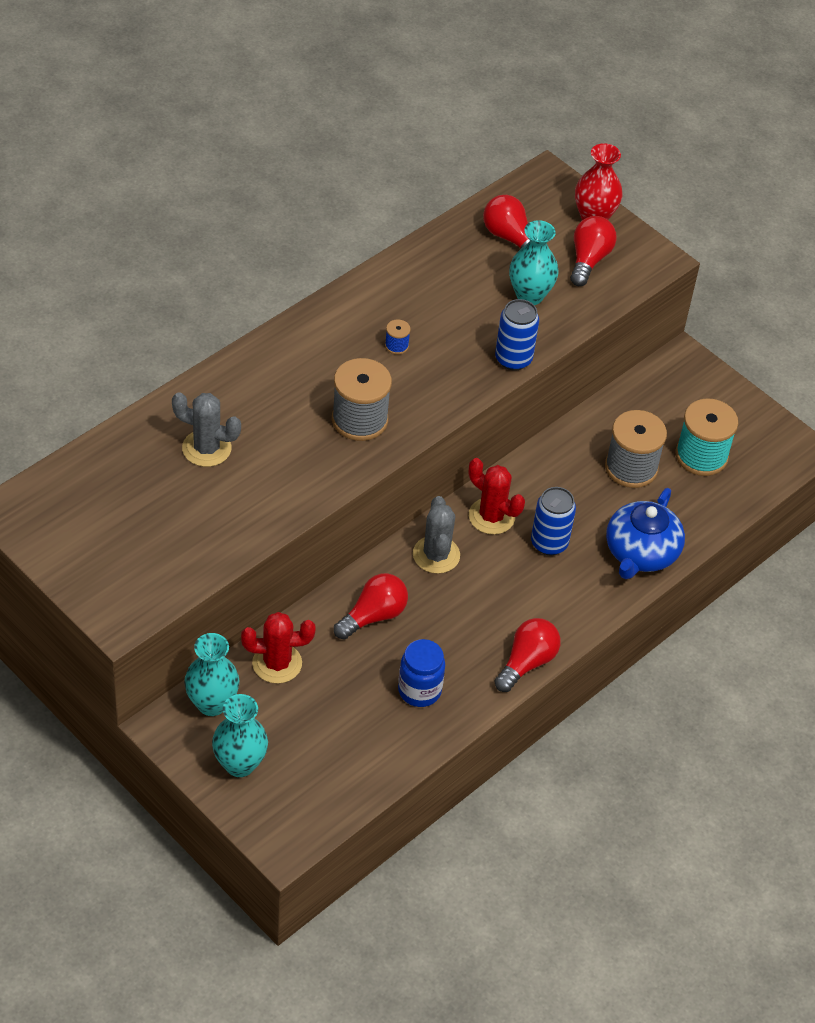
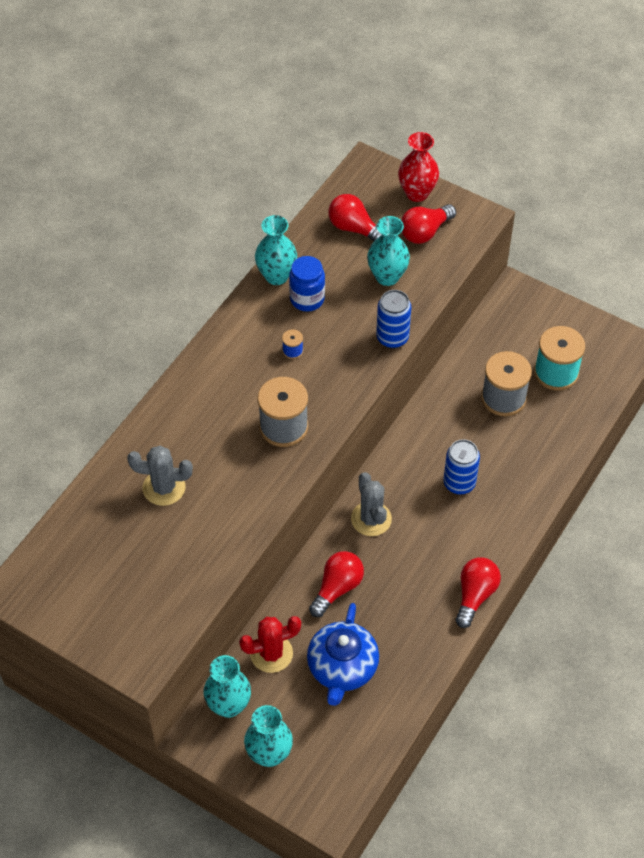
camera: 10 degrees left, 5 degrees up
blue jar [398,639,445,707] -> blue jar moved to [289,256,325,312]
red cactus [469,458,525,535] -> none
red light bulb [570,216,617,286] -> red light bulb turned 135 degrees counterclockwise [401,204,456,244]
blue teapot [606,488,685,579] -> blue teapot moved to [307,603,379,706]
none -> turquoise vase [255,215,297,285]

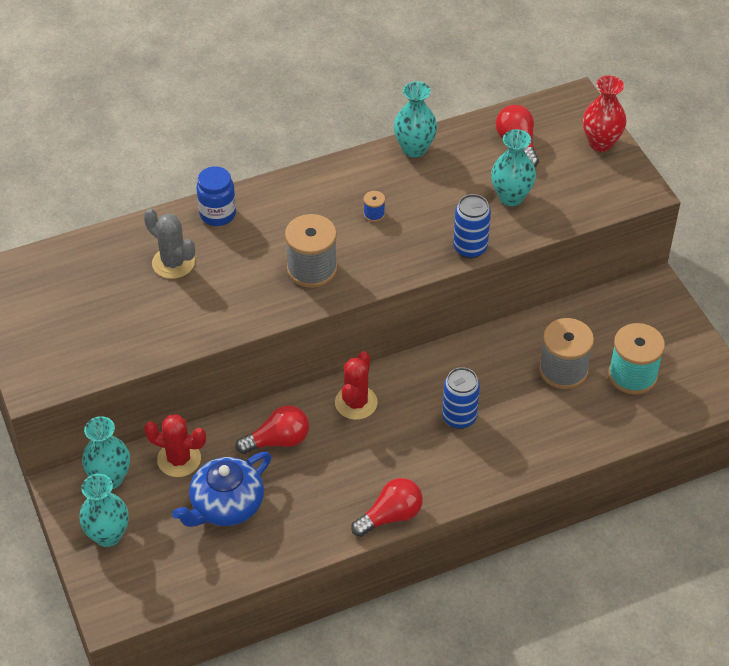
camera: 35 degrees right, 5 degrees down
blue jar [289,256,325,312] -> blue jar moved to [196,166,236,226]
grey cactus [351,472,392,536] -> red cactus [335,351,378,420]
red light bulb [401,204,456,244] -> none

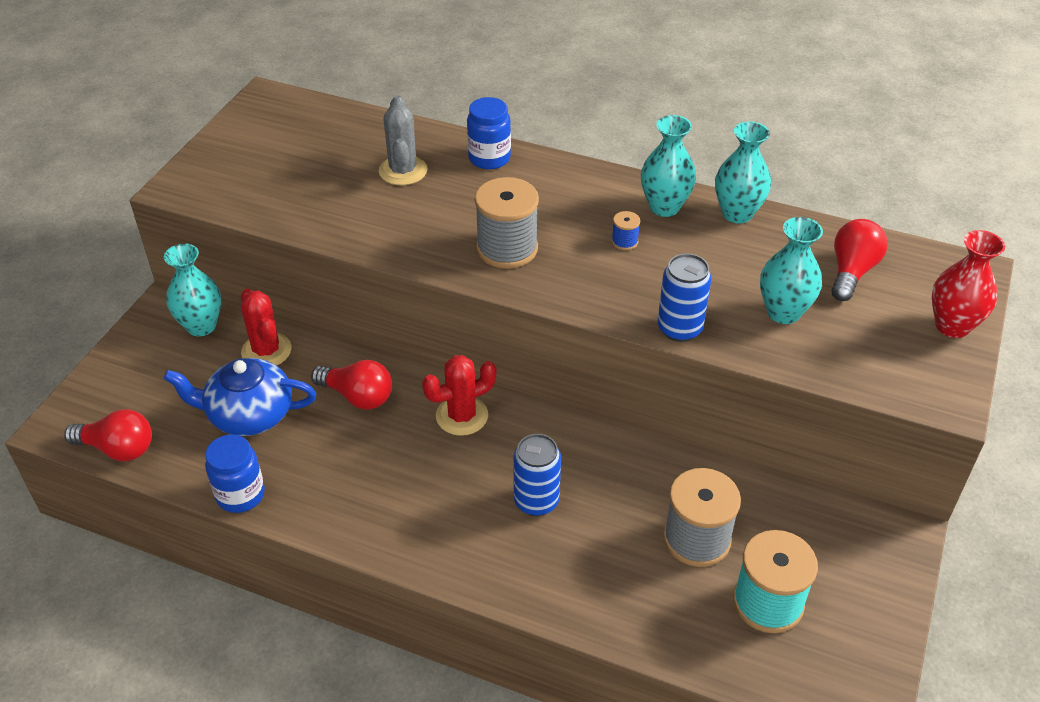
camera: 45 degrees right, 5 degrees down
turquoise vase [79,474,129,547] -> turquoise vase moved to [641,115,696,217]
red light bulb [351,478,423,537] -> red light bulb moved to [64,409,152,461]
none -> blue jar [205,435,265,513]

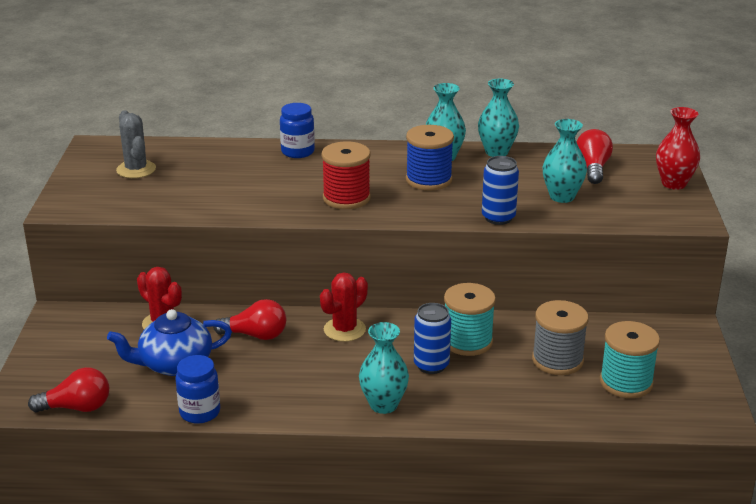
camera: 20 degrees left, 15 degrees down
turquoise vase [164,244,221,336] -> turquoise vase moved to [359,322,409,414]
grey cactus [379,95,428,185] -> grey cactus moved to [116,110,156,178]
grey spool [475,177,539,269] -> red spool [322,142,371,209]
blue spool [612,211,640,250] -> blue spool [406,125,454,191], size x2.28
none -> turquoise spool [444,283,496,356]

